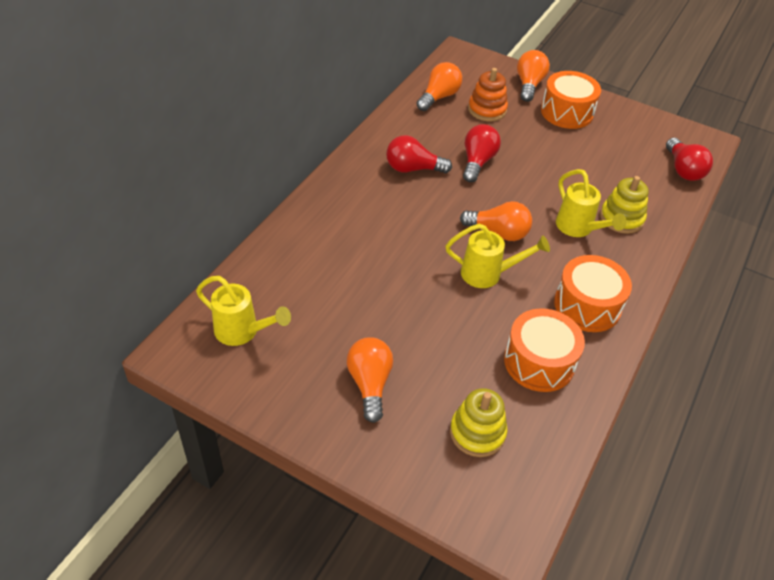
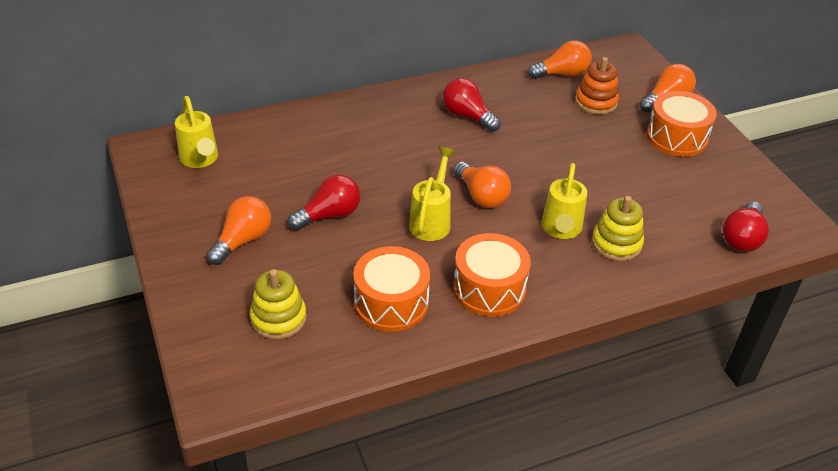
camera: 40 degrees right, 5 degrees down
yellow watering can [446,224,550,288] -> yellow watering can turned 120 degrees counterclockwise [409,147,455,241]
red light bulb [463,124,501,182] -> red light bulb moved to [288,174,361,230]

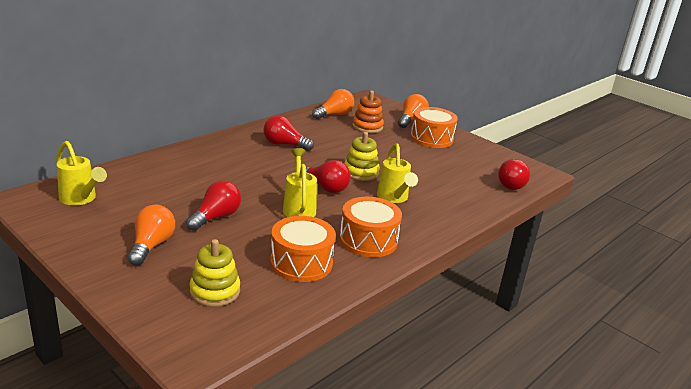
camera: 25 degrees left, 15 degrees down
orange light bulb [453,162,511,208] -> red light bulb [306,160,351,193]
yellow stacking toy [592,196,644,261] -> yellow stacking toy moved to [344,132,380,181]

